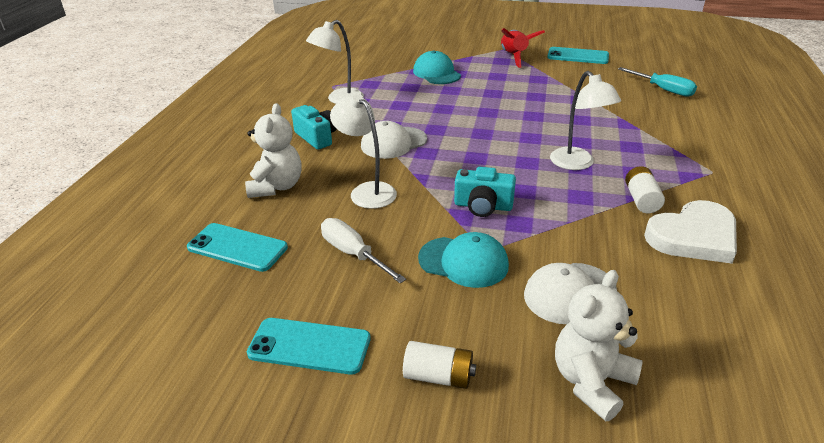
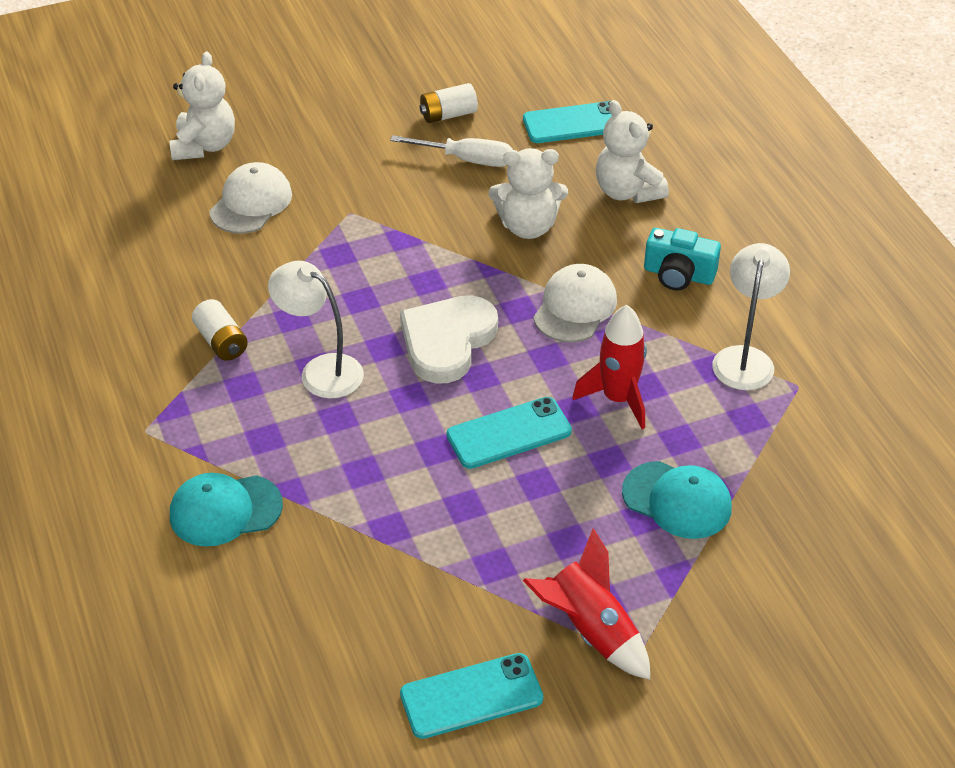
camera: 145 degrees right, 10 degrees up
turquoise phone [247,318,371,375] -> turquoise phone moved to [446,397,572,469]
white lamp [330,94,397,209] -> white teddy bear [489,148,568,239]
white battery [403,341,476,389] -> white battery moved to [420,83,478,123]
turquoise cap [418,232,509,288] -> turquoise cap moved to [170,473,283,547]
turquoise camera [454,167,516,217] -> none
turquoise screwdriver [618,67,697,97] -> none
white heart [644,200,737,264] -> white heart moved to [400,295,498,384]
none -> red rocket [572,305,647,429]

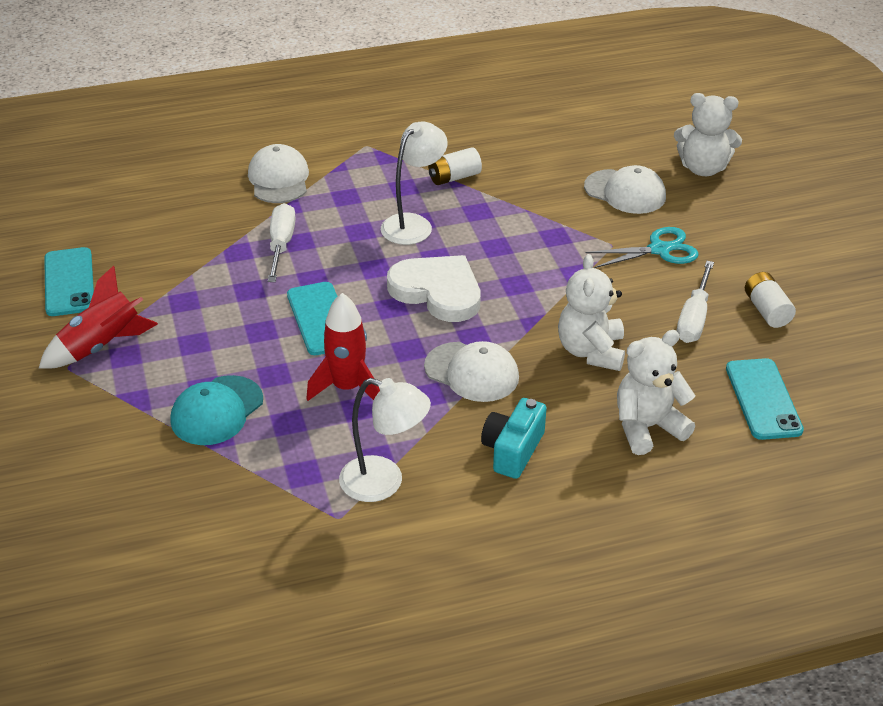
camera: 95 degrees right, 5 degrees down
turquoise cap [170,473,283,547] -> white cap [248,144,309,203]
none -> white screwdriver [268,203,296,282]
none -> turquoise scissors [586,227,699,268]

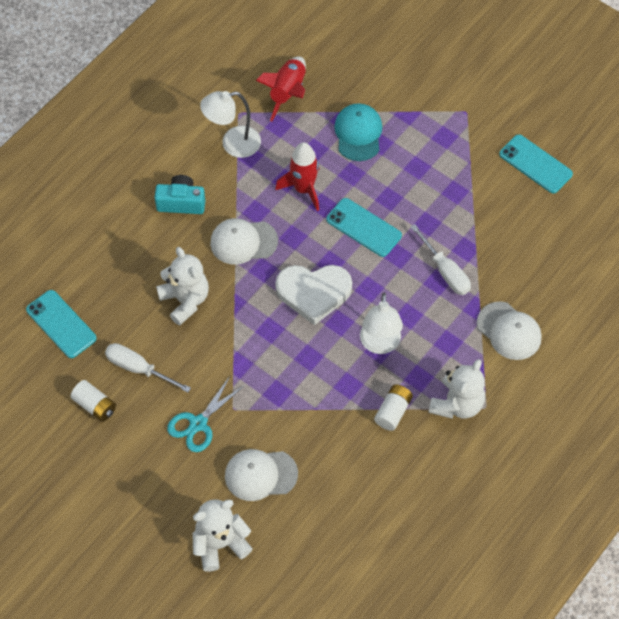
camera: 145 degrees right, 20 degrees up
red rocket [39,265,158,369] -> red rocket moved to [256,56,306,122]
turquoise camera [481,398,547,479] -> turquoise camera turned 75 degrees counterclockwise [154,175,205,214]
white teddy bear [617,330,695,455] -> white teddy bear moved to [428,359,485,419]
white screwdriver [676,261,714,343] -> white screwdriver turned 45 degrees counterclockwise [105,343,191,393]

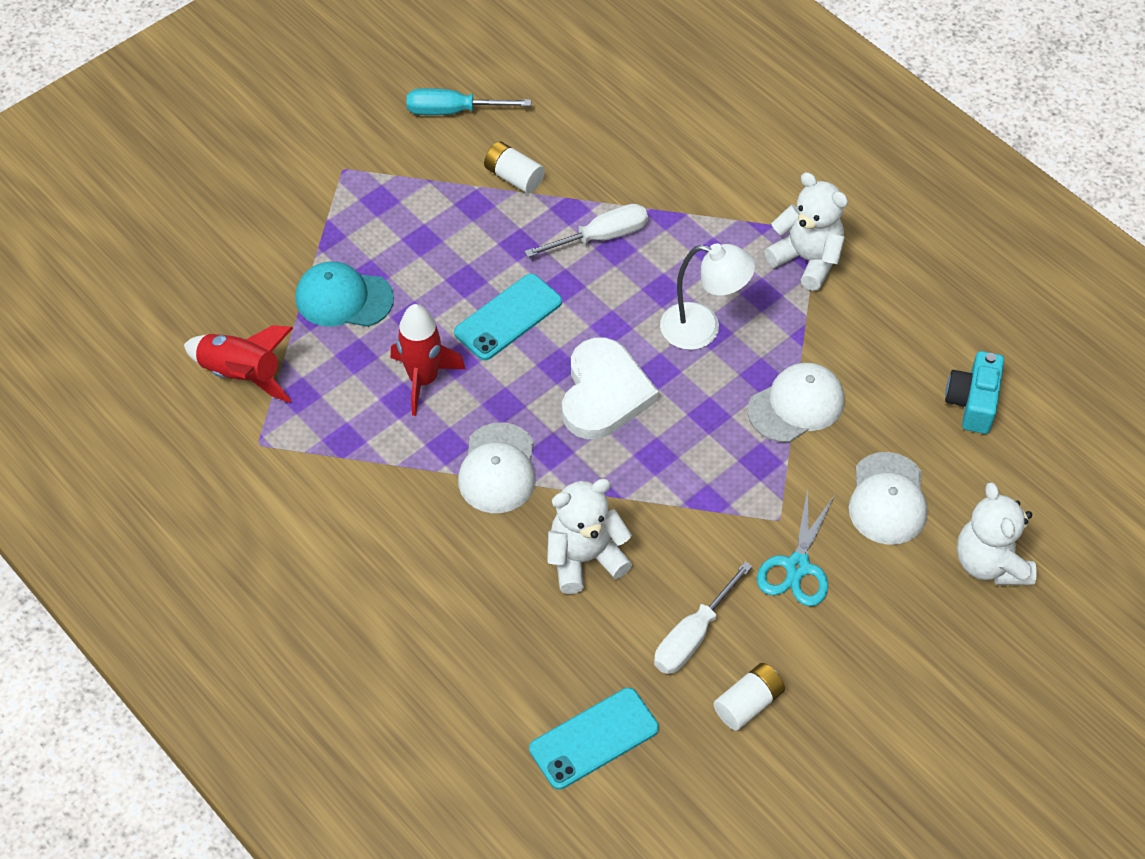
camera: 80 degrees left, 5 degrees down
turquoise camera [154,175,205,214] -> turquoise camera moved to [945,351,1004,434]
turquoise scissors [167,376,245,452] -> turquoise scissors turned 60 degrees clockwise [757,488,835,606]
white lamp [200,91,261,158] -> none
white battery [374,384,413,431] -> white battery moved to [484,141,545,193]
white cap [477,302,542,360] -> white cap moved to [748,363,844,442]
turquoise phone [499,134,573,193] -> turquoise screwdriver [407,88,531,115]

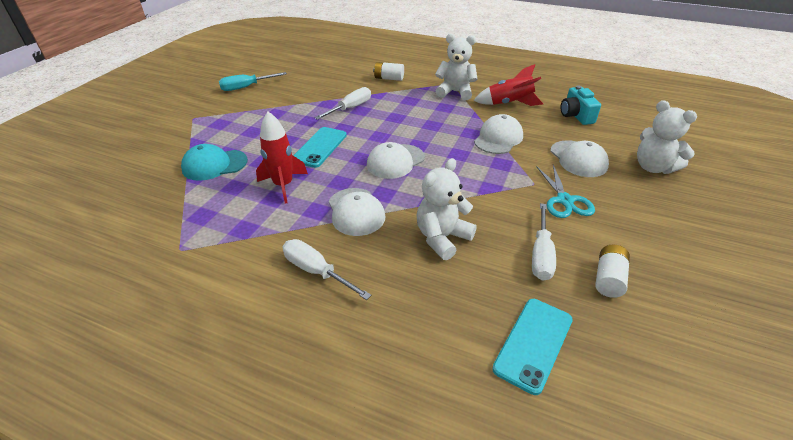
camera: 25 degrees left, 15 degrees down
red rocket [184,325,293,403] -> red rocket moved to [473,64,543,106]
white battery [484,141,545,193] -> white battery moved to [373,62,404,81]
white heart [562,337,659,439] -> white cap [367,142,425,179]
white lamp [660,243,755,350] -> none
none -> white screwdriver [283,239,371,300]

